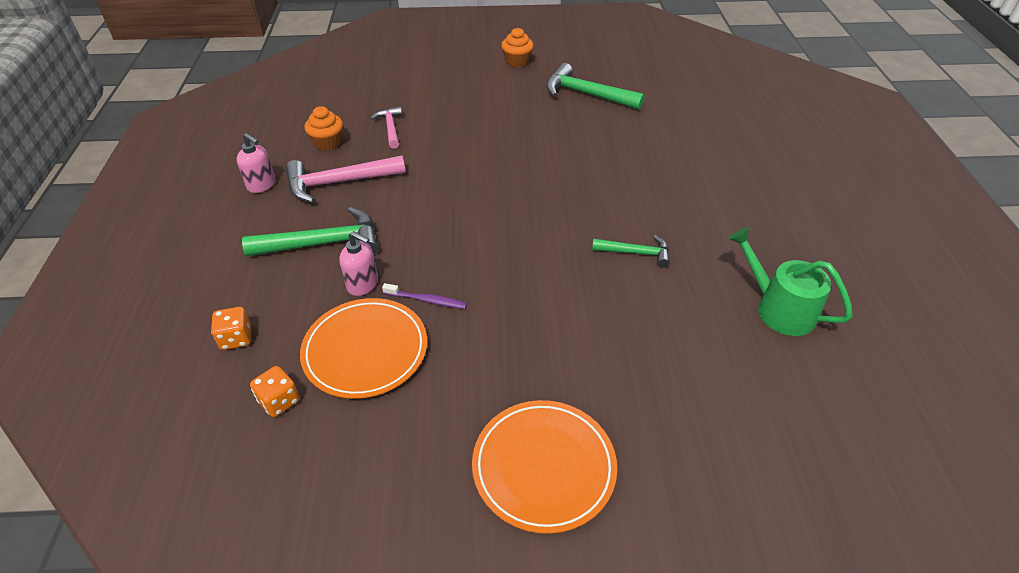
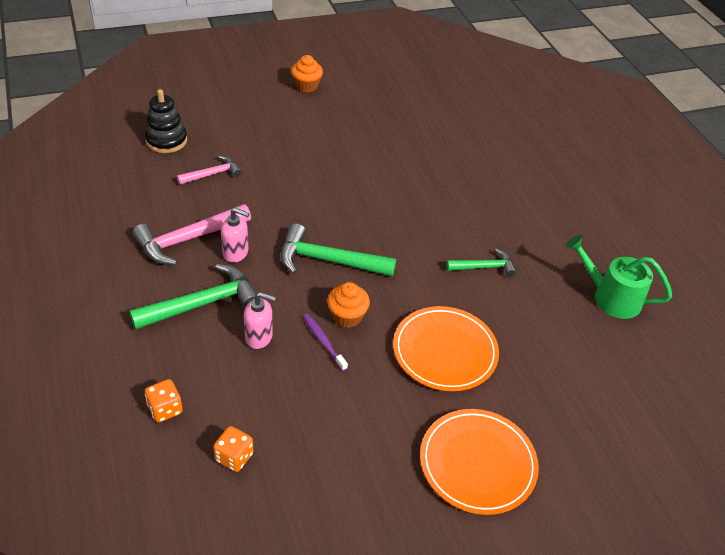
camera: 20 degrees left, 0 degrees up
pink soap dispenser [237,133,275,193] -> pink soap dispenser moved to [221,208,250,263]
orange plate [300,298,427,399] -> orange plate moved to [393,306,499,391]
orange cupcake [304,106,343,151] -> orange cupcake moved to [327,282,370,328]
pink hammer [371,106,402,149] -> pink hammer turned 90 degrees clockwise [177,156,242,185]
purple toothbrush [382,283,467,309] -> purple toothbrush turned 120 degrees counterclockwise [303,314,348,371]
green hammer [546,63,645,110] -> green hammer moved to [281,223,396,276]
none -> black stacking toy [145,89,187,153]

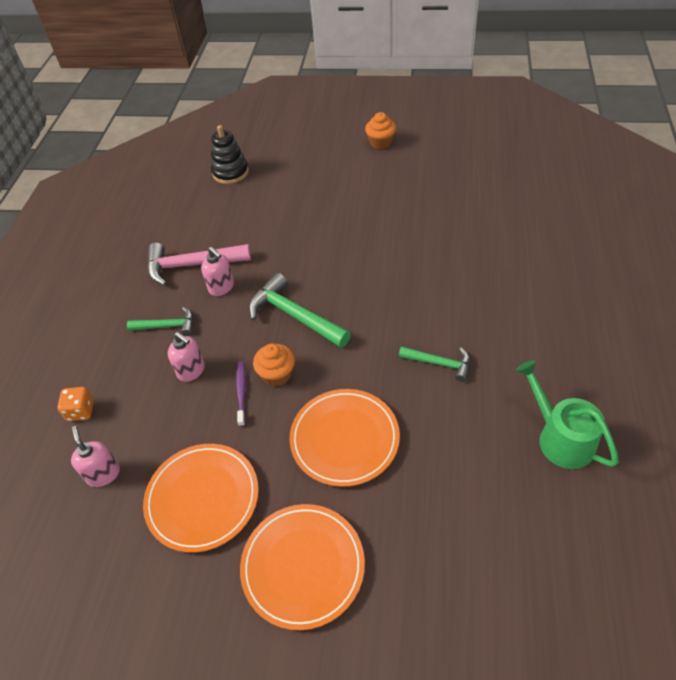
camera: 35 degrees right, 5 degrees up
green hammer [129,264,257,329] -> green hammer [127,307,193,336], size x0.59
pink hammer [177,156,242,185] -> none
orange dice [213,426,253,472] -> pink soap dispenser [71,426,120,487]
none -> orange plate [143,444,259,553]

